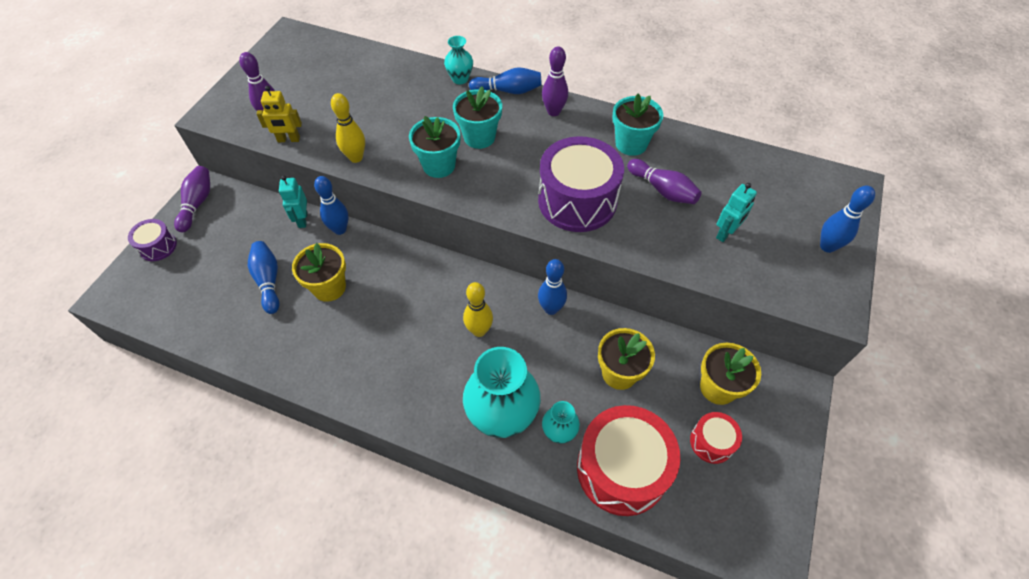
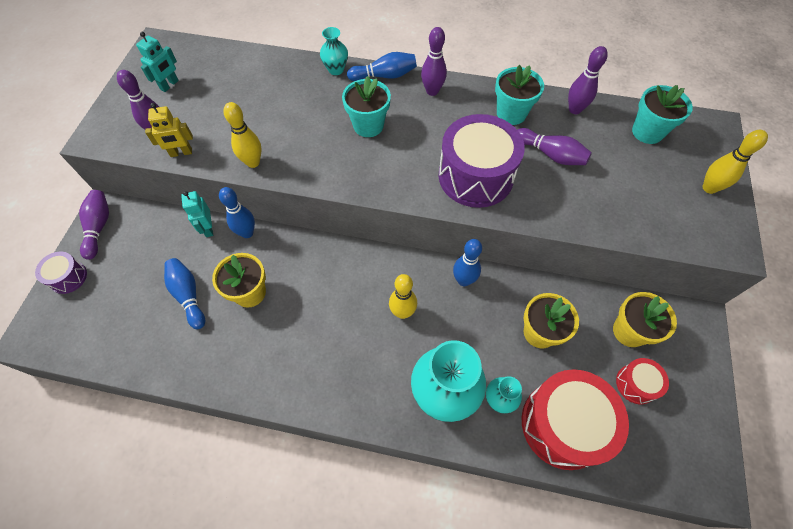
camera: 10 degrees left, 5 degrees up
turquoise flower pot [409,116,460,178] -> turquoise flower pot moved to [632,85,693,144]
turquoise robot [716,183,757,242] -> turquoise robot moved to [136,32,179,92]
blue bowling pin [820,185,875,253] -> yellow bowling pin [703,130,768,194]
none -> purple bowling pin [568,46,608,114]

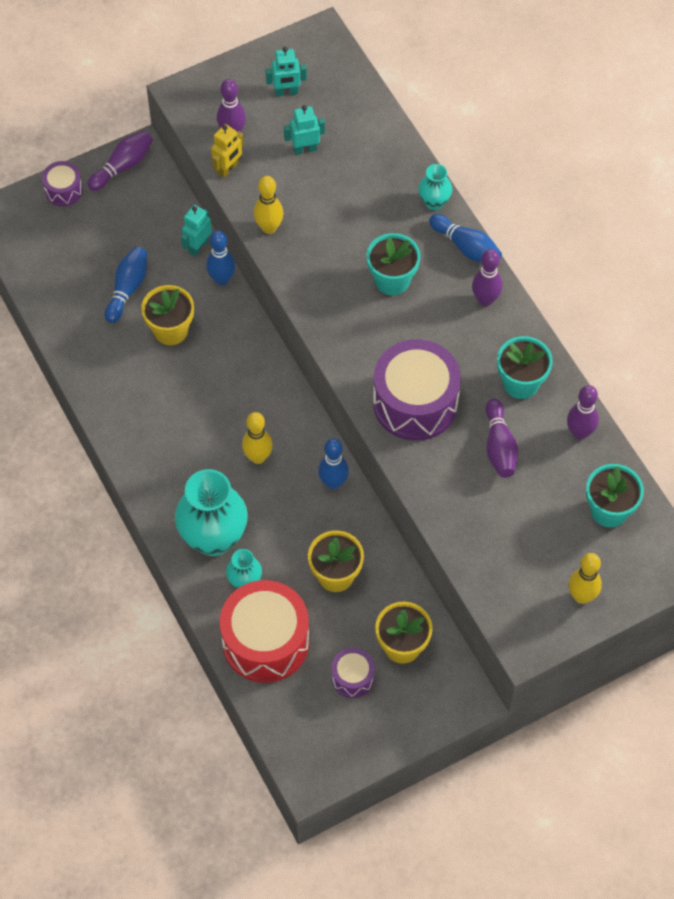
camera: 50 degrees right, 0 degrees up
yellow robot [145,103,193,157] -> yellow robot turned 90 degrees counterclockwise [211,124,244,178]
red drum [616,358,669,404] -> purple drum [331,648,375,698]
none -> turquoise robot [284,105,325,155]

